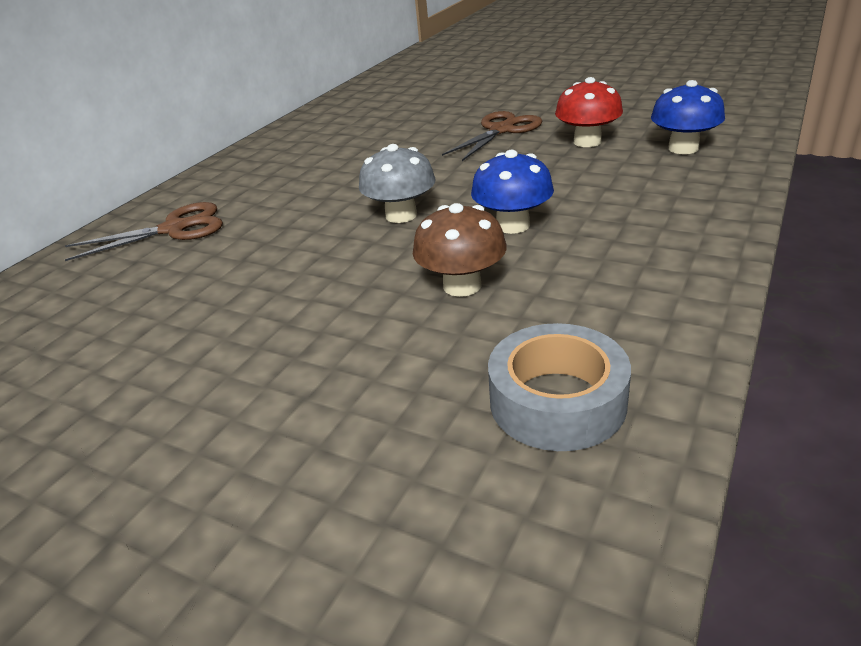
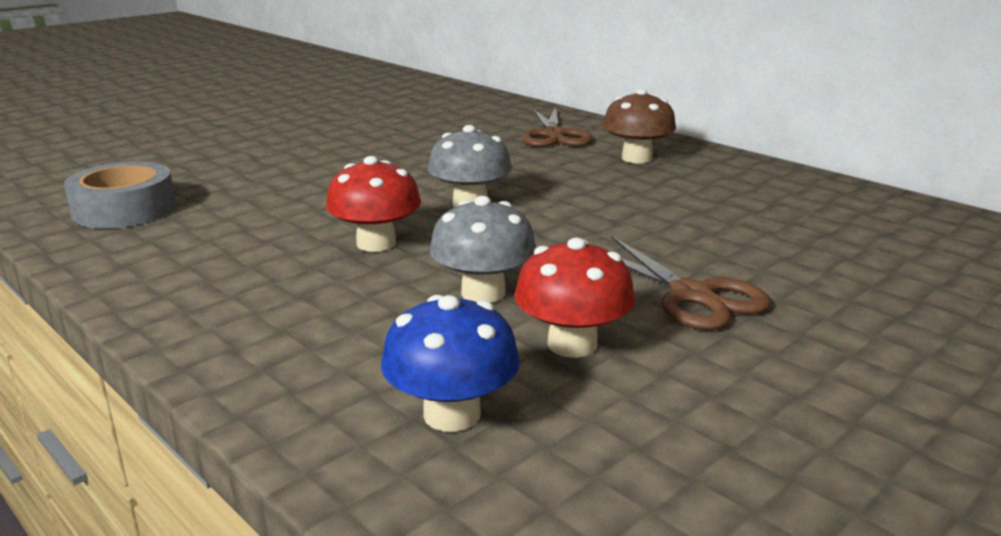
camera: 105 degrees right, 10 degrees down
brown mushroom [413,203,507,297] -> brown mushroom moved to [603,89,676,163]
blue mushroom [471,150,554,234] -> red mushroom [326,156,421,252]
none -> grey mushroom [429,196,536,303]

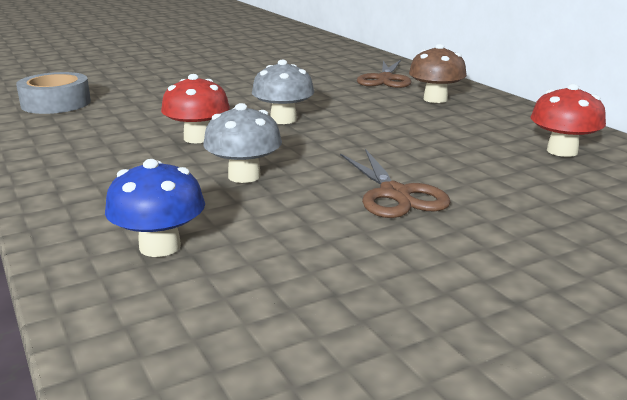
camera: 15 degrees right, 0 degrees up
red mushroom [514,238,635,358] -> red mushroom moved to [531,84,606,157]

